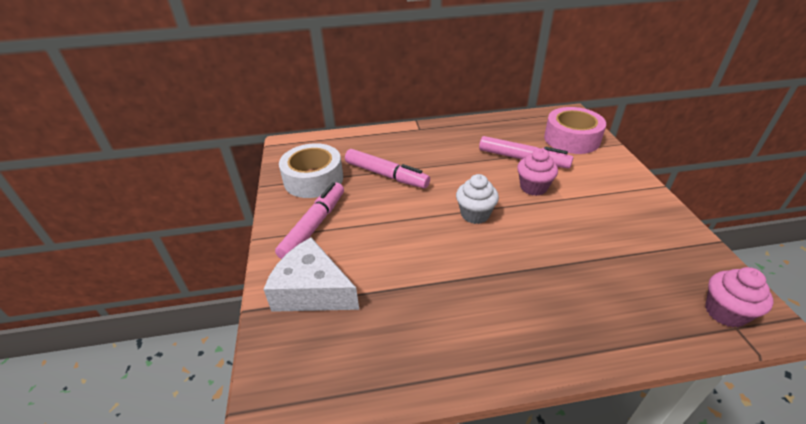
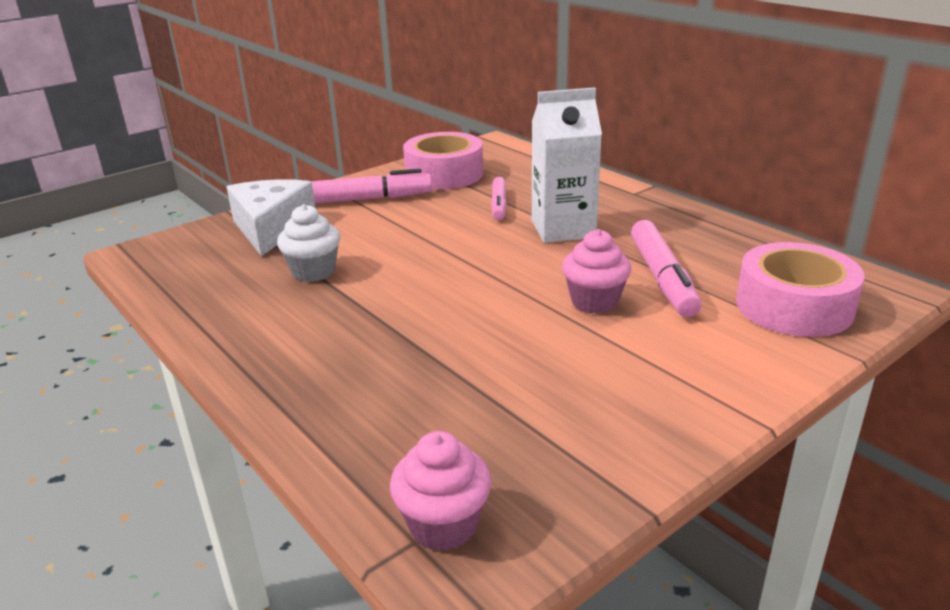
camera: 60 degrees right, 10 degrees down
white tape [279,143,343,198] -> pink tape [403,132,483,189]
pink marker [345,149,430,188] -> pink marker [491,177,507,220], size x0.61
white cupcake [456,174,499,224] -> white cupcake moved to [277,204,340,282]
none -> white carton [532,87,602,243]

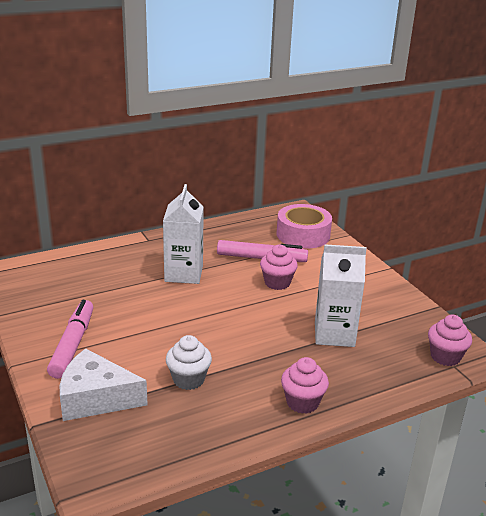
camera: 80 degrees left, 0 degrees up
pink tape [403,132,483,189] -> none
pink marker [491,177,507,220] -> none
none -> pink cupcake [281,357,329,414]
none -> white carton [315,244,367,347]

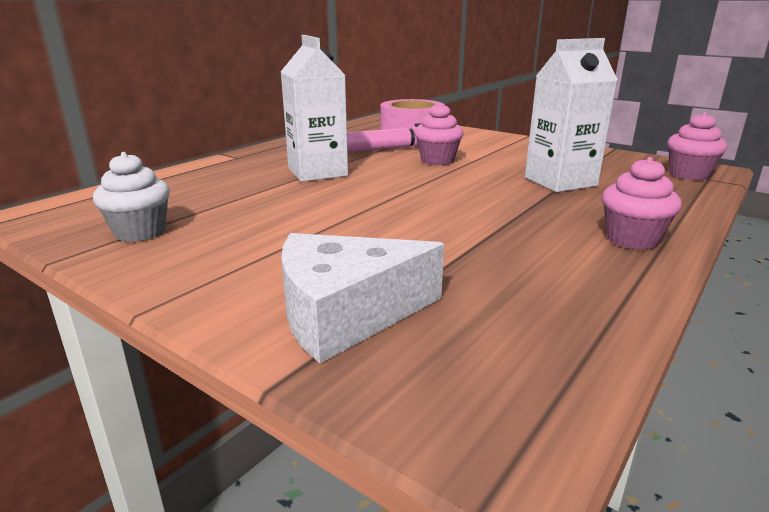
camera: 25 degrees left, 5 degrees down
pink marker [47,300,93,379] -> none
white cupcake [166,335,212,390] -> white cupcake moved to [93,152,170,242]

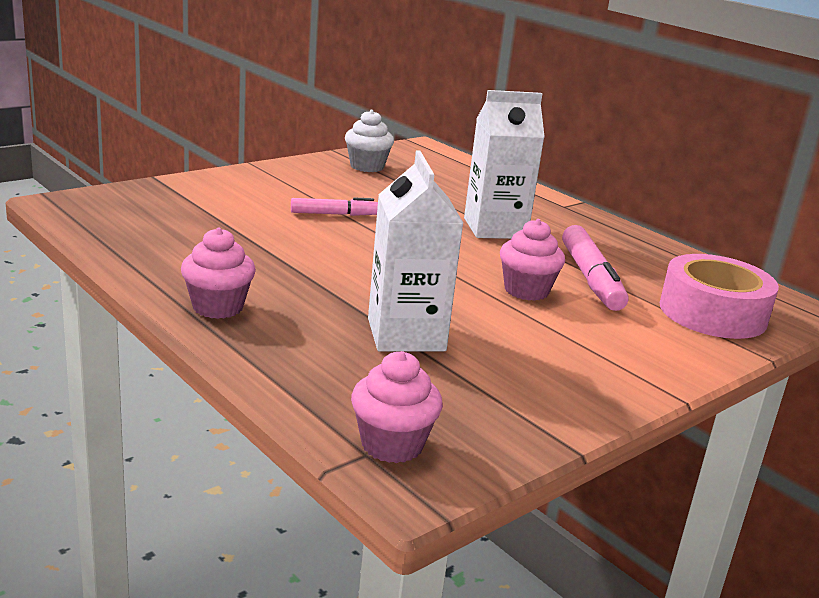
camera: 100 degrees right, 0 degrees up
white cheese [281,233,444,364] -> none
none -> pink marker [291,198,378,216]

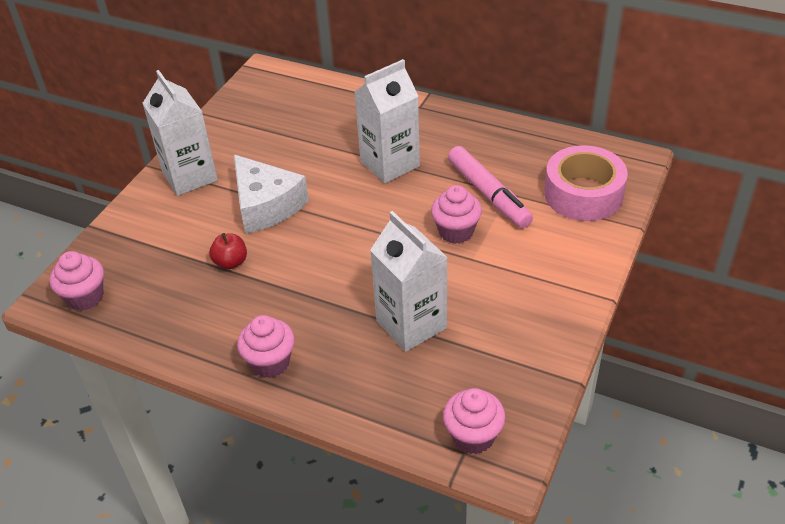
camera: 20 degrees left, 20 degrees up
pink marker [291,198,378,216] -> white cheese [234,155,309,234]
white cupcake [345,110,394,172] -> none
none -> pink cupcake [50,251,104,311]
none -> white carton [142,70,218,196]
none -> red apple [209,233,247,269]

